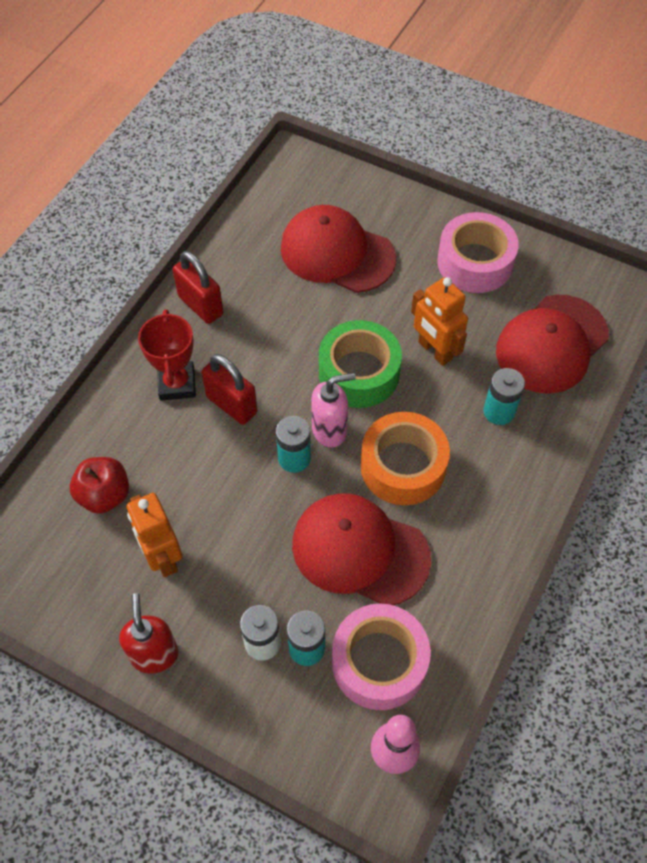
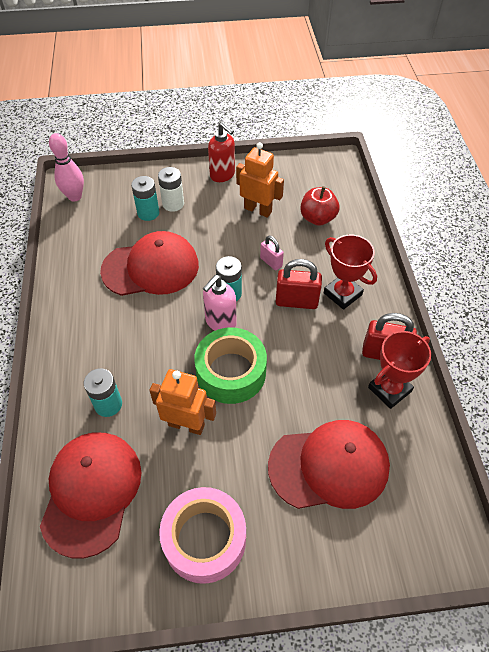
camera: 145 degrees right, 5 degrees down
pink tape [332,604,431,710] -> none
orange tape [360,412,450,505] -> none
none -> pink padlock [260,235,284,271]
none -> red trophy [368,331,431,409]

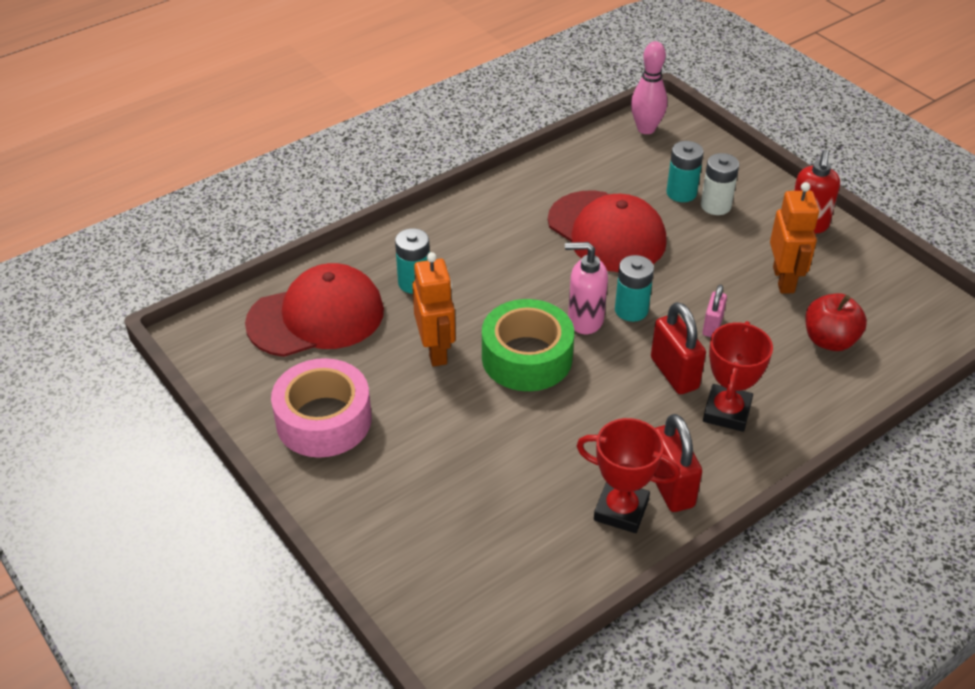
camera: 60 degrees right, 10 degrees down
red cap [268,420,390,509] -> none

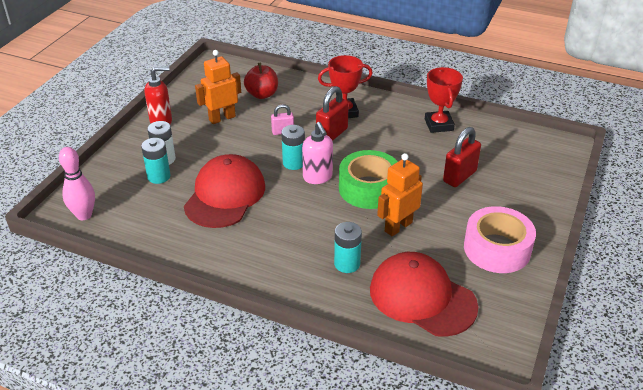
camera: 120 degrees left, 5 degrees down
red padlock [654,414,702,512] -> red padlock moved to [443,127,481,187]

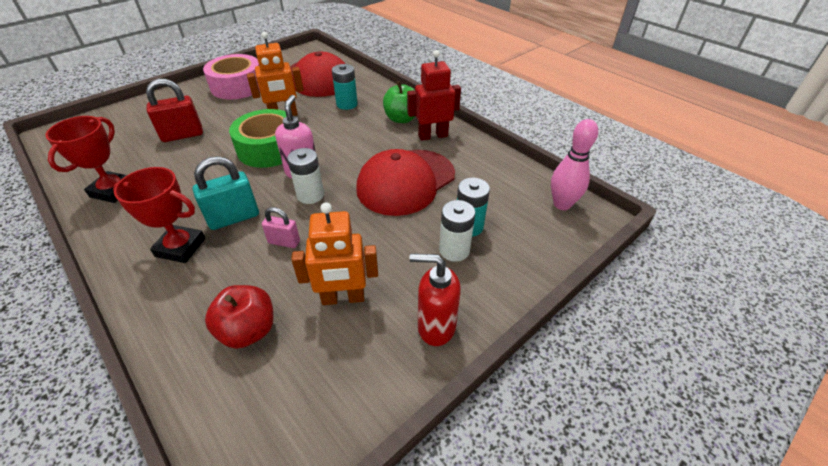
camera: 155 degrees left, 5 degrees up
turquoise battery [281,125,305,170] -> white battery [287,148,324,204]
red padlock [316,86,349,141] -> turquoise padlock [193,156,259,230]
none -> green apple [383,81,415,123]
none -> red robot [407,50,461,141]

